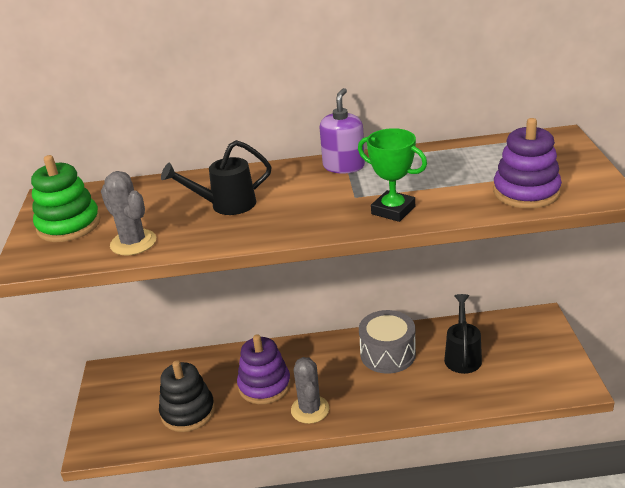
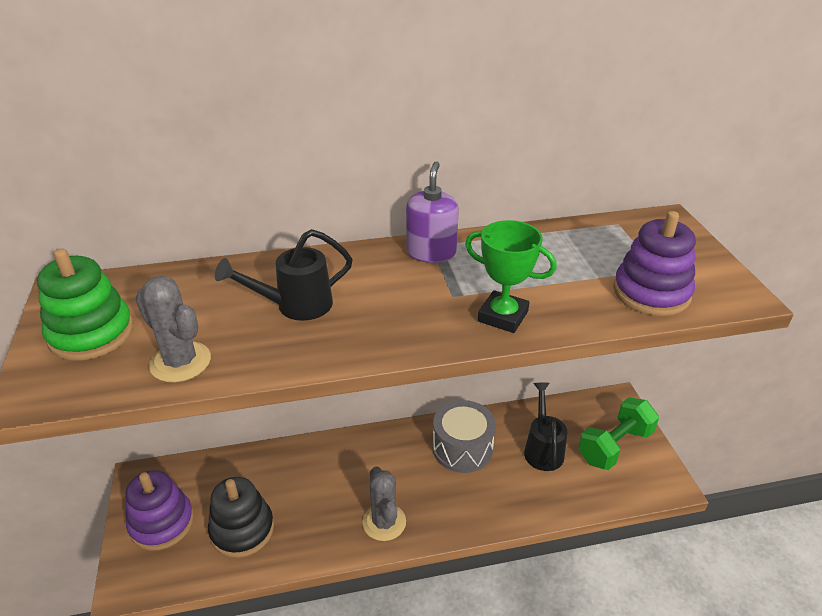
camera: 10 degrees left, 5 degrees up
purple stacking toy [237,334,291,404] -> purple stacking toy moved to [126,470,194,551]
none -> green dumbbell [578,397,659,470]

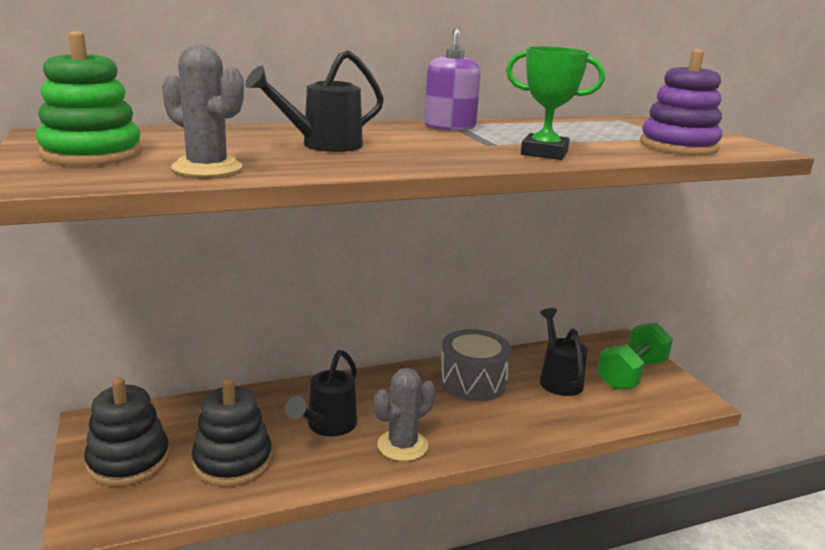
camera: 10 degrees left, 15 degrees down
purple stacking toy [126,470,194,551] -> black stacking toy [84,377,170,486]
grey cactus [362,466,406,541] -> grey cactus turned 75 degrees clockwise [374,368,436,461]
none -> black watering can [285,350,357,436]

